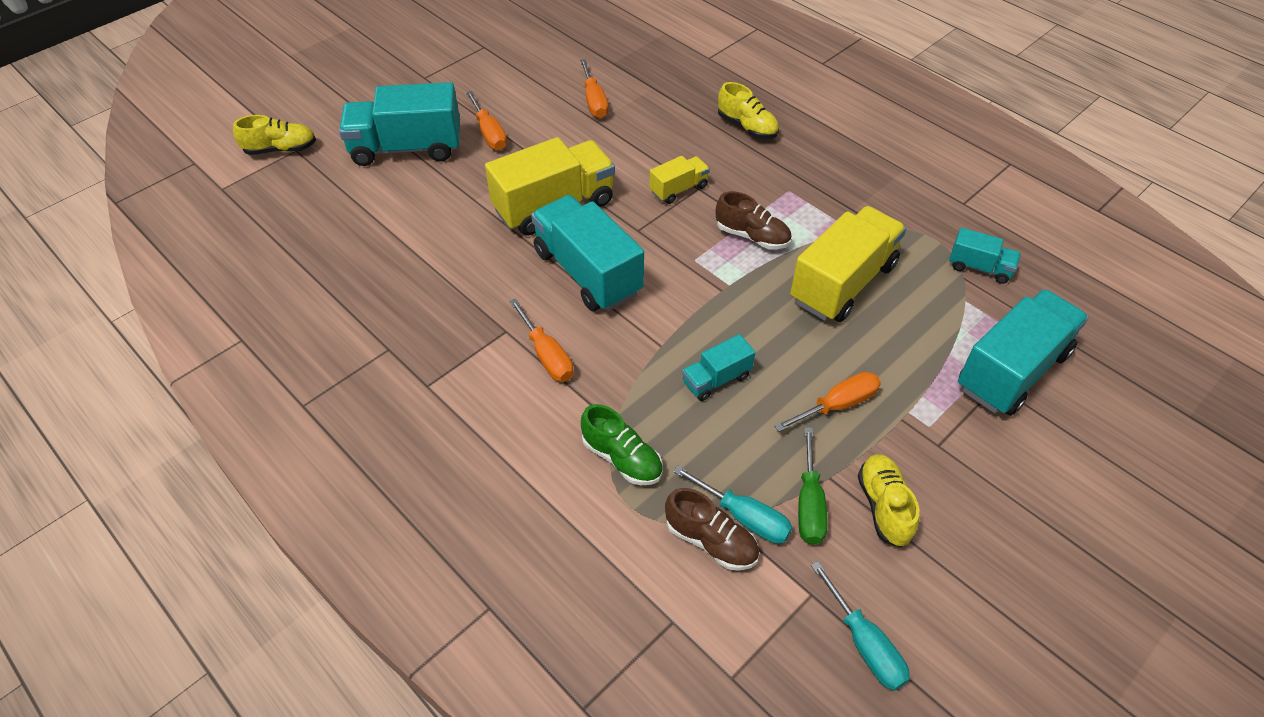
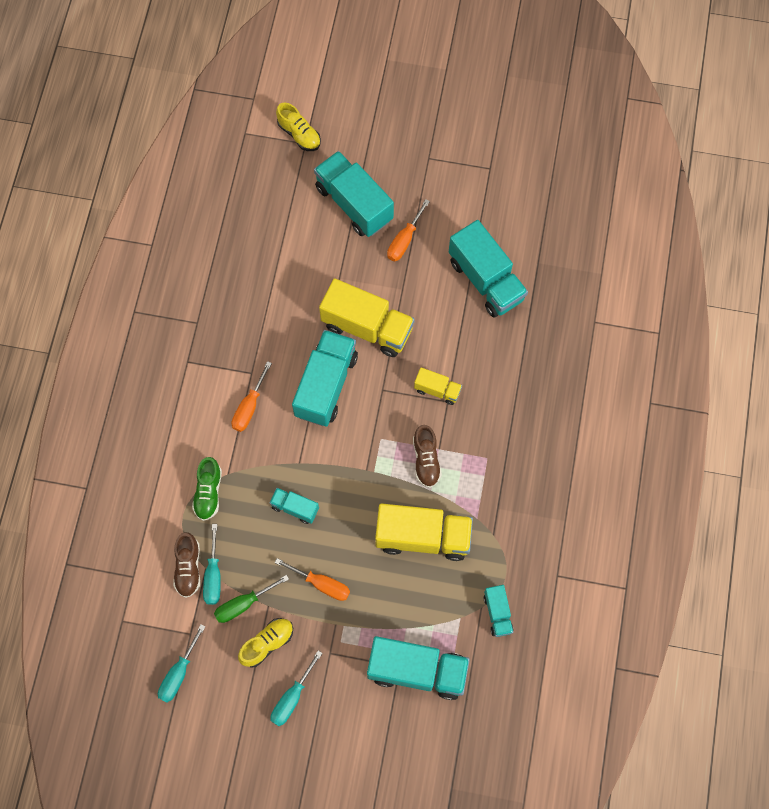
camera: 55 degrees right, 20 degrees up
orange screwdriver [580,59,608,118] -> turquoise truck [449,220,528,318]
yellow shoe [718,82,779,139] -> none
none -> turquoise screwdriver [271,650,323,726]

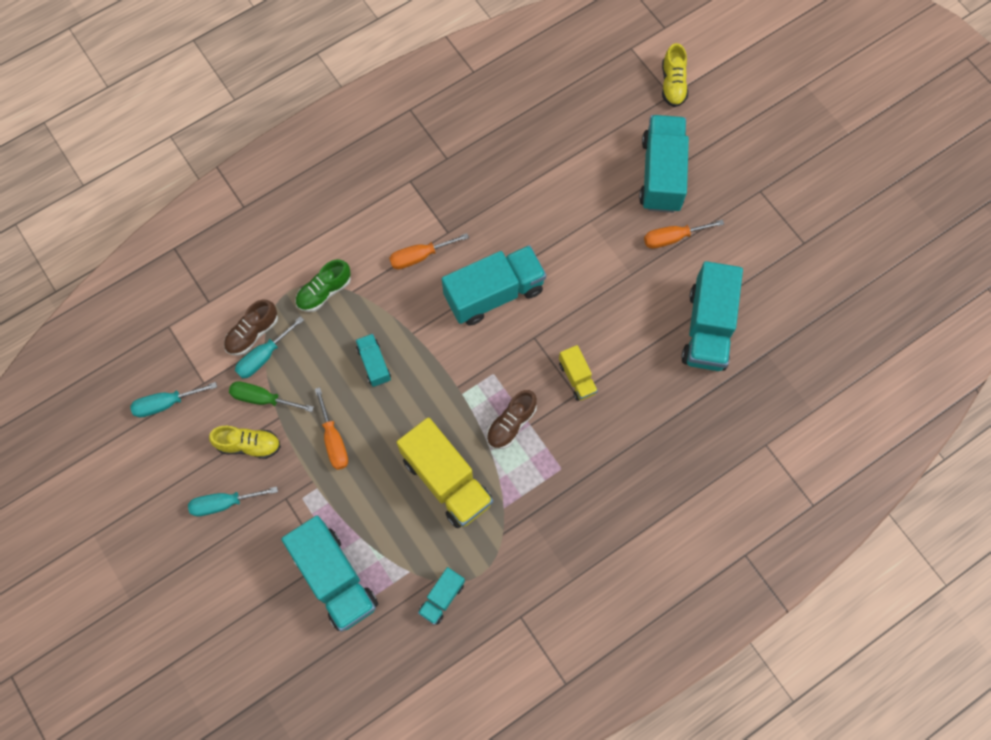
camera: 45 degrees right, 0 degrees up
yellow truck [319,278,415,357] -> none

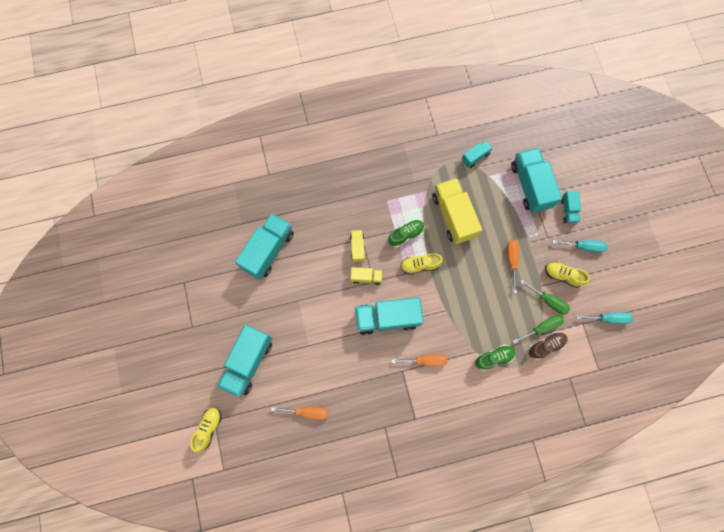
camera: 160 degrees left, 5 degrees up
turquoise screwdriver [235,316,304,379] -> green screwdriver [513,315,564,344]
turquoise truck [355,334,391,387] -> turquoise truck moved to [561,191,581,224]
brown shoe [486,390,537,449] -> green shoe [388,220,425,247]
orange screwdriver [644,220,724,249] -> orange screwdriver moved to [271,407,328,420]
none -> yellow truck [350,267,383,285]
none -> yellow shoe [400,253,443,275]

